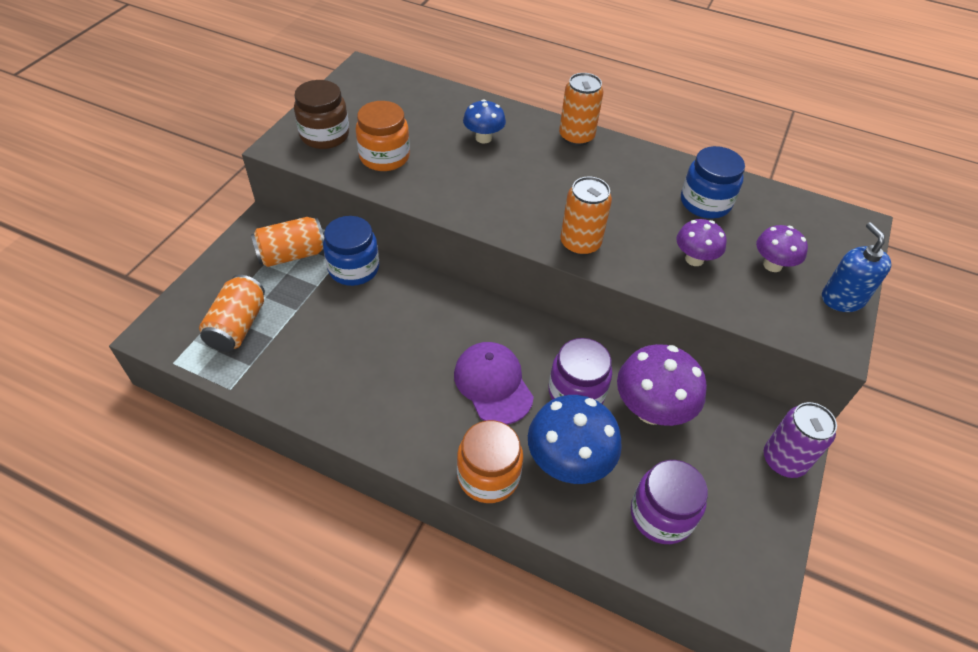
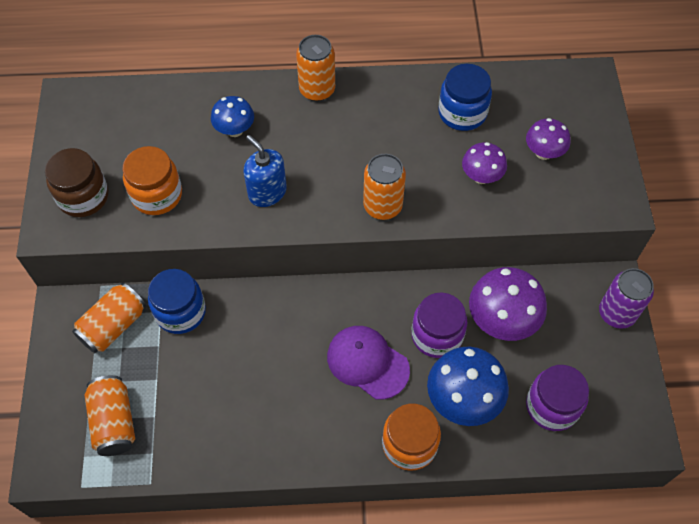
camera: 25 degrees left, 10 degrees up
blue soap dispenser [822,222,892,312] -> blue soap dispenser moved to [244,135,287,207]

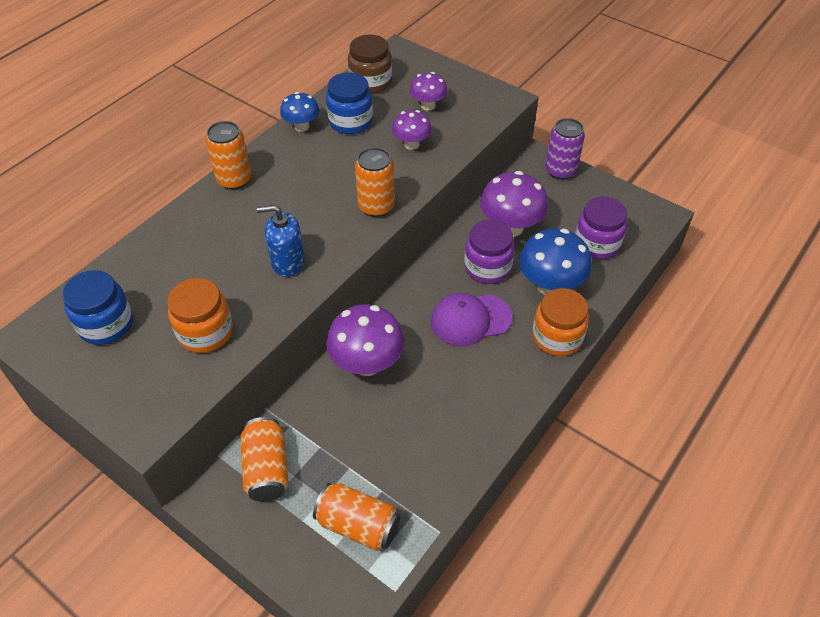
camera: 50 degrees left, 10 degrees down
brown jar [45,148,108,217] -> brown jar moved to [348,35,392,94]
blue jar [148,269,206,334] -> blue jar moved to [62,270,133,345]
blue mushroom [211,96,254,137] -> blue mushroom moved to [280,92,319,132]
none -> purple mushroom [326,304,405,376]

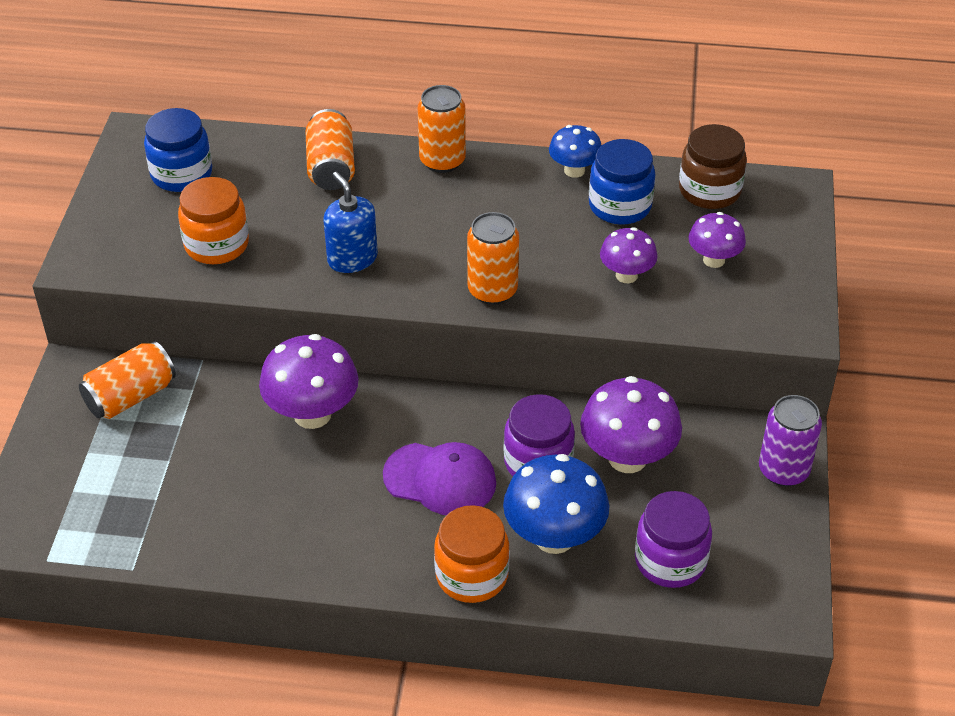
camera: 60 degrees right, 5 degrees down
orange can [313,483,400,551] -> orange can moved to [305,109,355,190]
purple cap [430,293,513,346] -> purple cap turned 150 degrees clockwise [383,442,496,515]

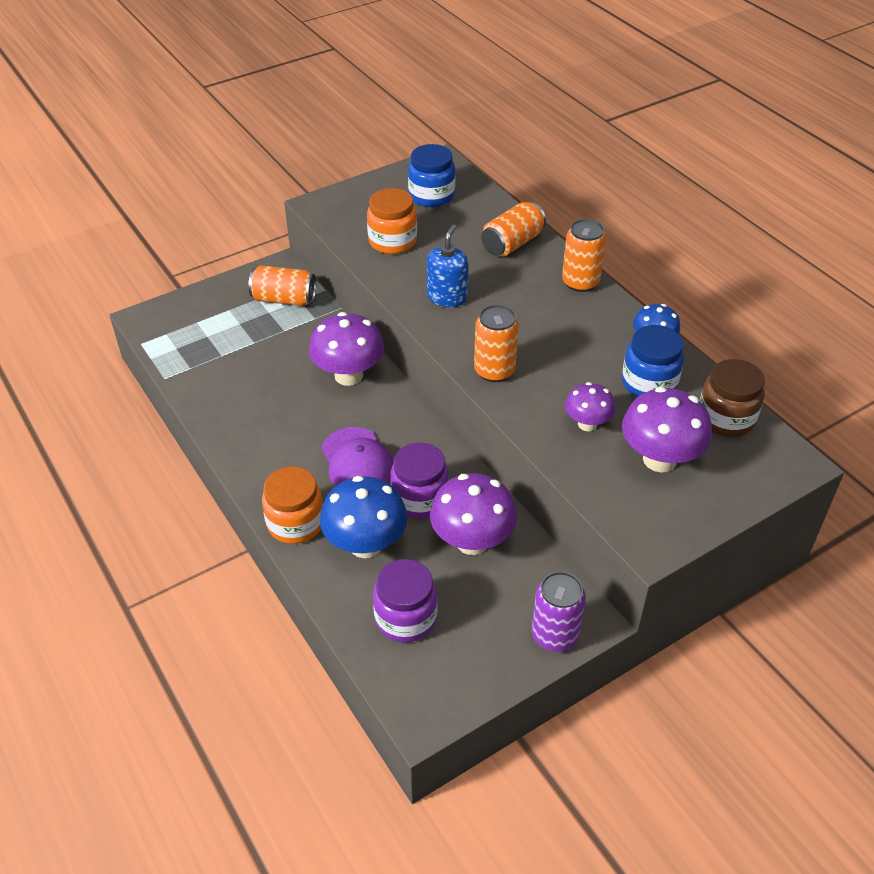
camera: 50 degrees right, 0 degrees up
purple mushroom [688,212,746,268] -> purple mushroom [622,387,712,473], size x1.69

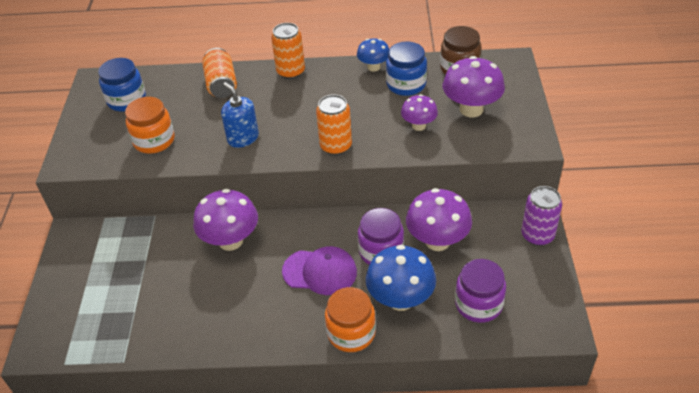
camera: 55 degrees left, 0 degrees up
orange can [248,265,316,306] -> none

